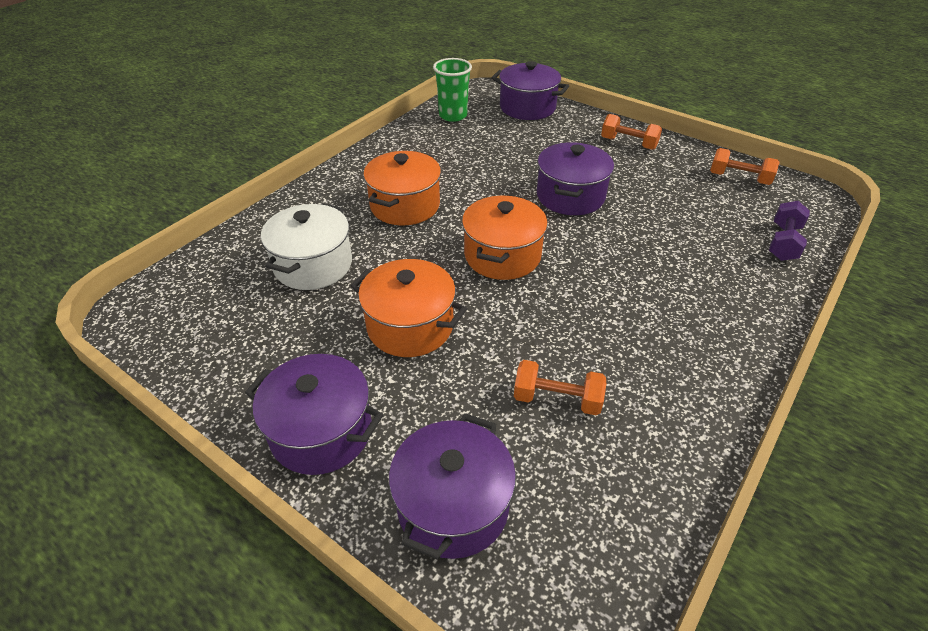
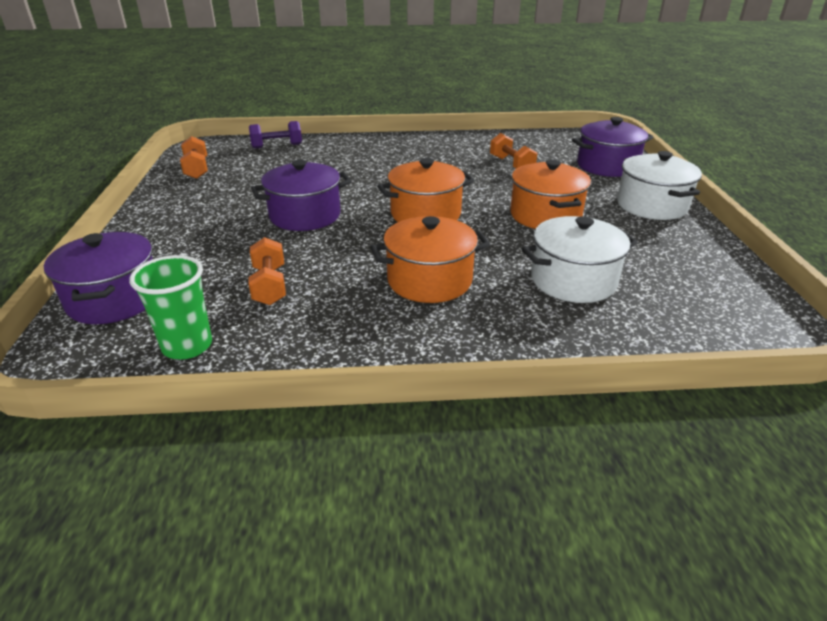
camera: 130 degrees left, 10 degrees down
purple pot [245,354,383,475] -> white pot [617,151,702,220]
orange dumbbell [601,114,662,150] -> orange dumbbell moved to [248,237,286,305]

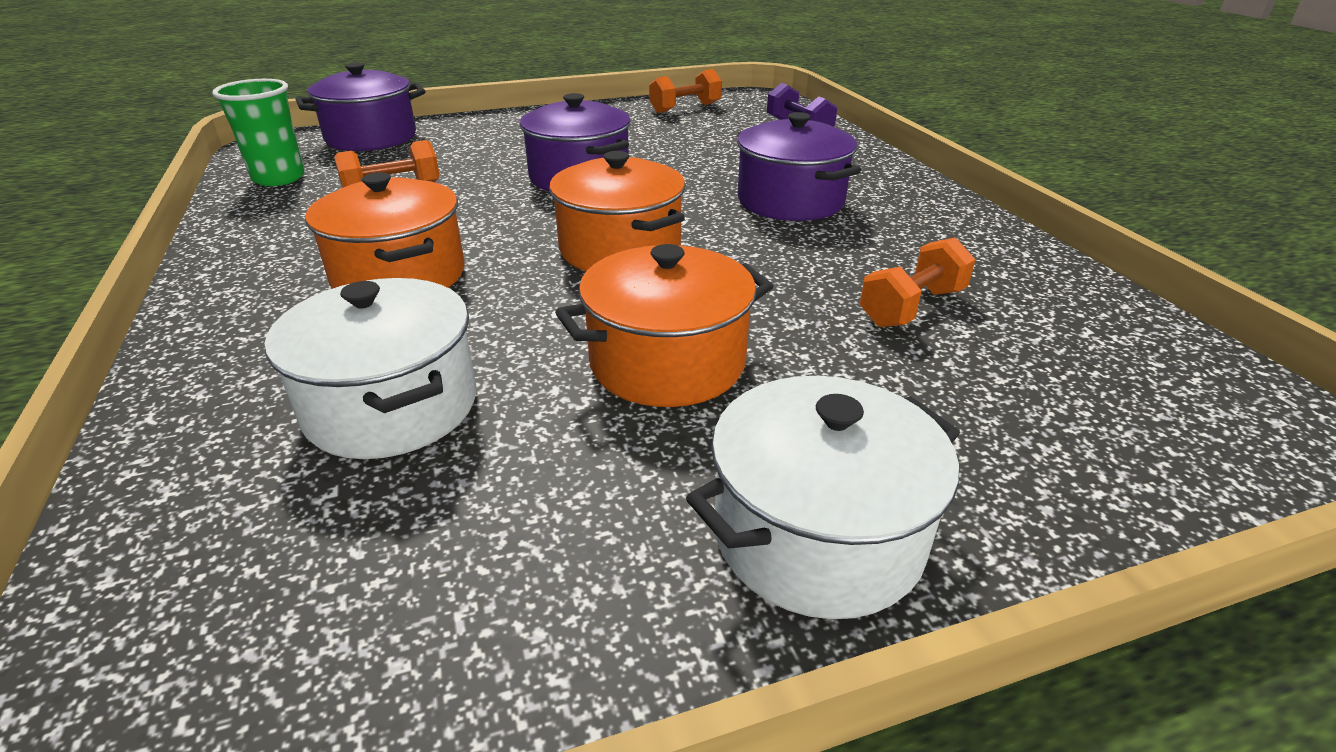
camera: 75 degrees right, 0 degrees up
purple pot [572,117,653,177] -> purple pot moved to [737,112,861,221]

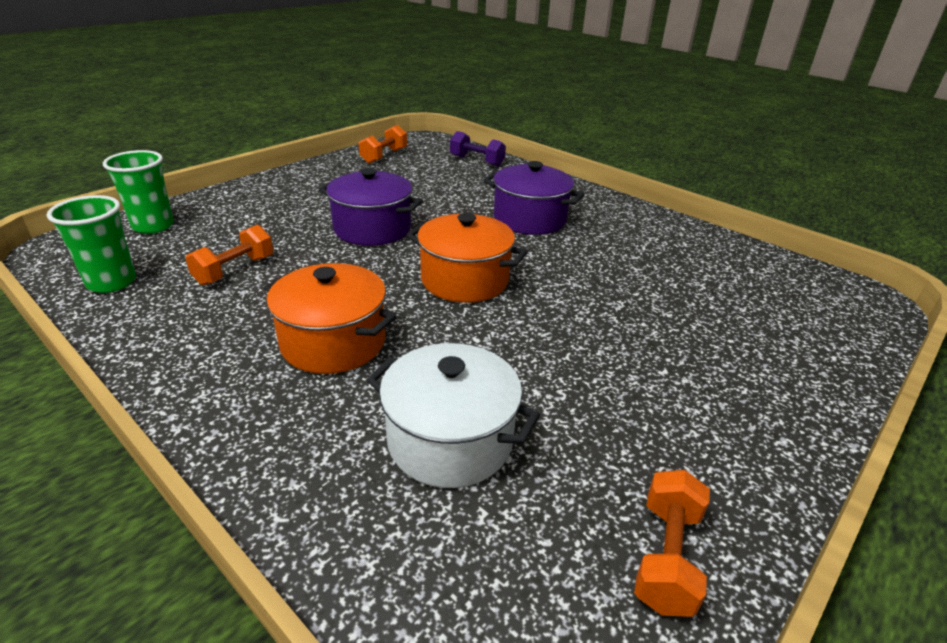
camera: 30 degrees left, 0 degrees up
purple pot [295,63,425,151] -> green cup [103,150,174,234]
orange pot [555,244,773,407] -> none
white pot [686,376,960,619] -> none
orange dumbbell [860,237,976,327] -> orange dumbbell moved to [634,470,710,617]

